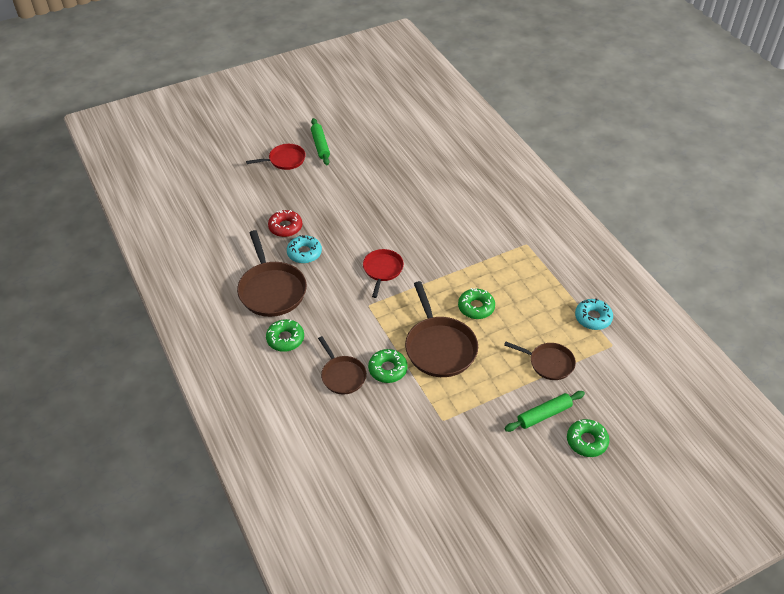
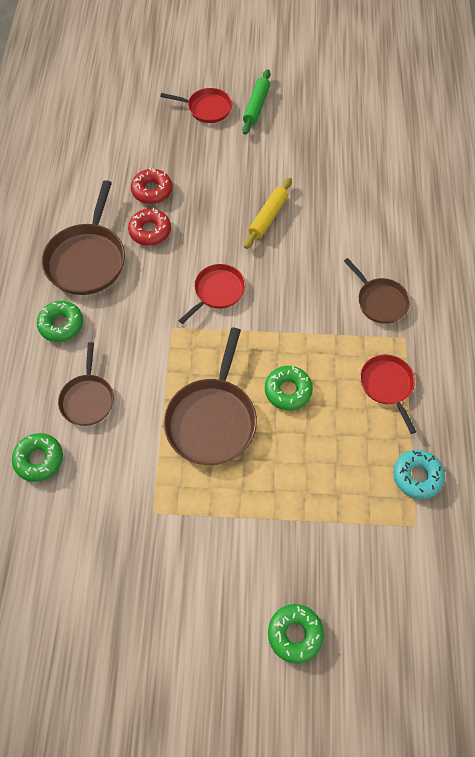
camera: 30 degrees right, 15 degrees up
turquoise donut [287,235,322,263] -> red donut [128,208,171,246]
green donut [368,349,408,383] -> green donut moved to [12,433,63,482]
brown pan [504,342,576,380] -> brown pan moved to [344,258,410,324]
green rolling pin [505,391,585,432] -> none
none -> yellow rolling pin [244,178,292,249]
none -> red pan [360,355,416,434]

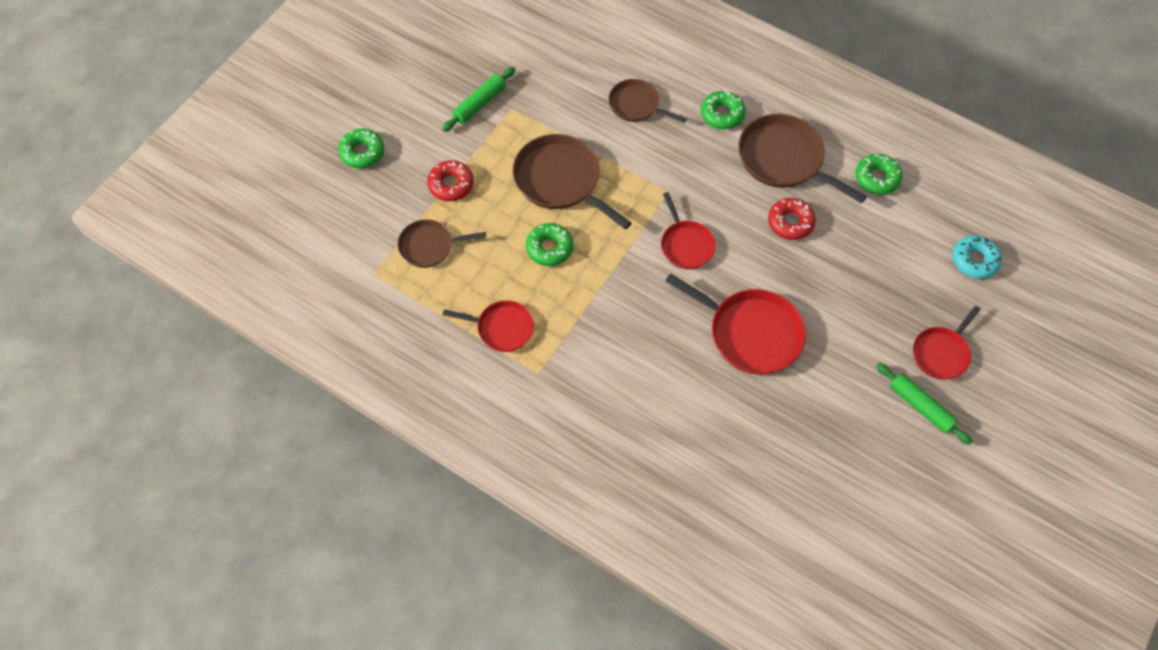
camera: 120 degrees right, 0 degrees up
green donut [12,433,63,482] -> green donut moved to [855,154,902,195]
red donut [131,168,172,204] -> red donut moved to [427,160,474,201]
yellow rolling pin [244,178,292,249] -> red pan [665,273,806,375]
brown pan [344,258,410,324] -> brown pan moved to [398,219,486,268]
turquoise donut [393,450,445,499] -> turquoise donut moved to [953,235,1002,279]
none -> green rolling pin [442,67,515,132]

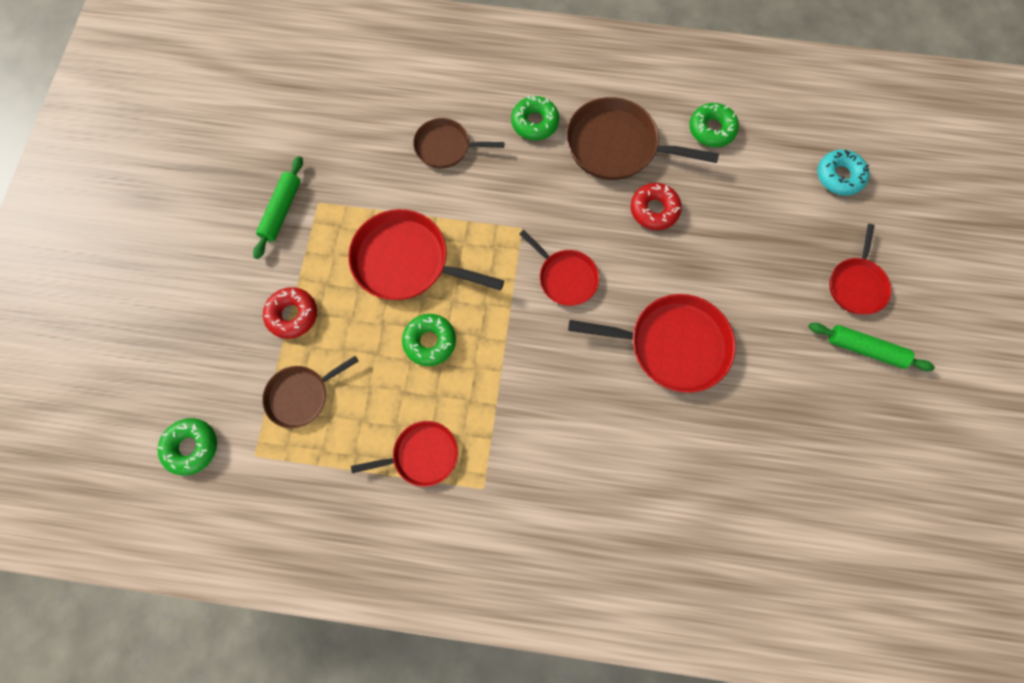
camera: 25 degrees left, 10 degrees up
green donut [338,129,384,168] -> green donut moved to [158,418,217,475]
brown pan [513,134,632,230] -> red pan [348,209,504,300]

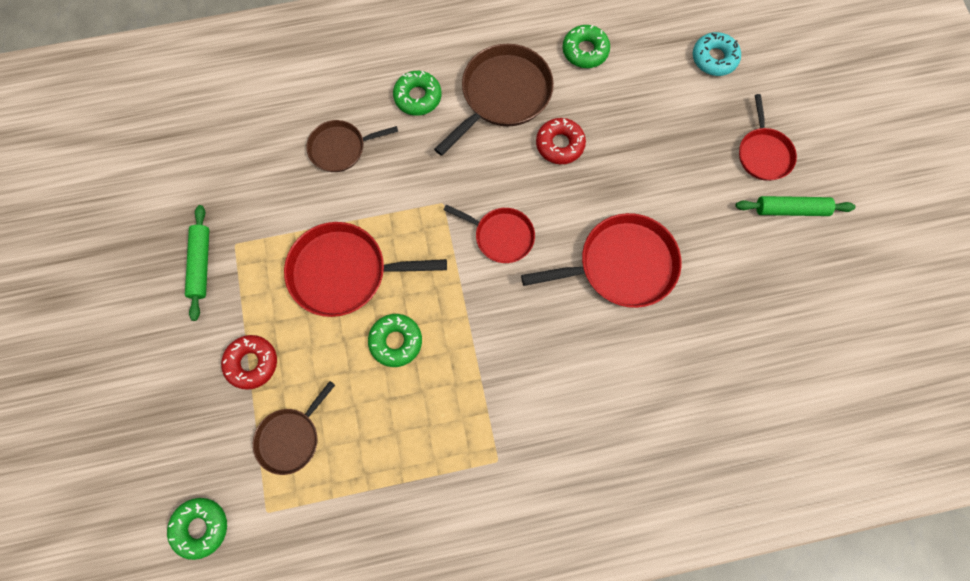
camera: 20 degrees left, 0 degrees up
red pan [351,421,458,487] -> none
brown pan [566,97,719,180] -> brown pan turned 135 degrees clockwise [434,44,554,156]

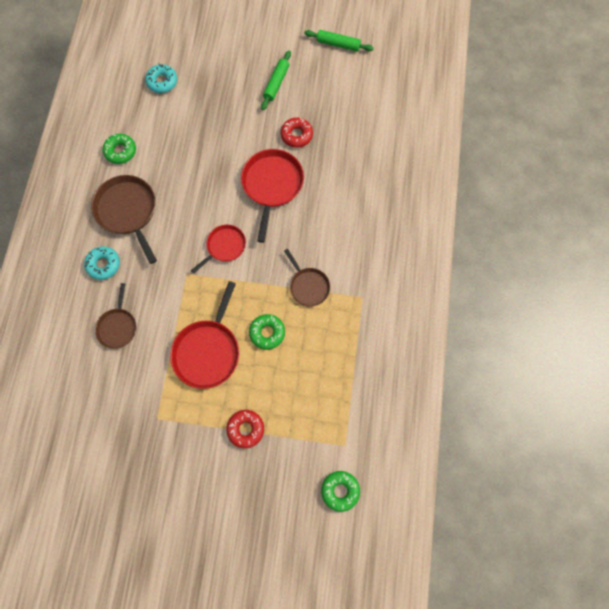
camera: 70 degrees left, 0 degrees up
green rolling pin [185,205,209,321] -> green rolling pin moved to [304,30,373,52]
brown pan [253,381,335,475] -> brown pan moved to [284,249,330,306]
green donut [393,71,441,116] -> turquoise donut [84,246,120,280]
red donut [536,118,586,164] -> red donut moved to [281,117,313,148]
red pan [739,94,797,181] -> none

